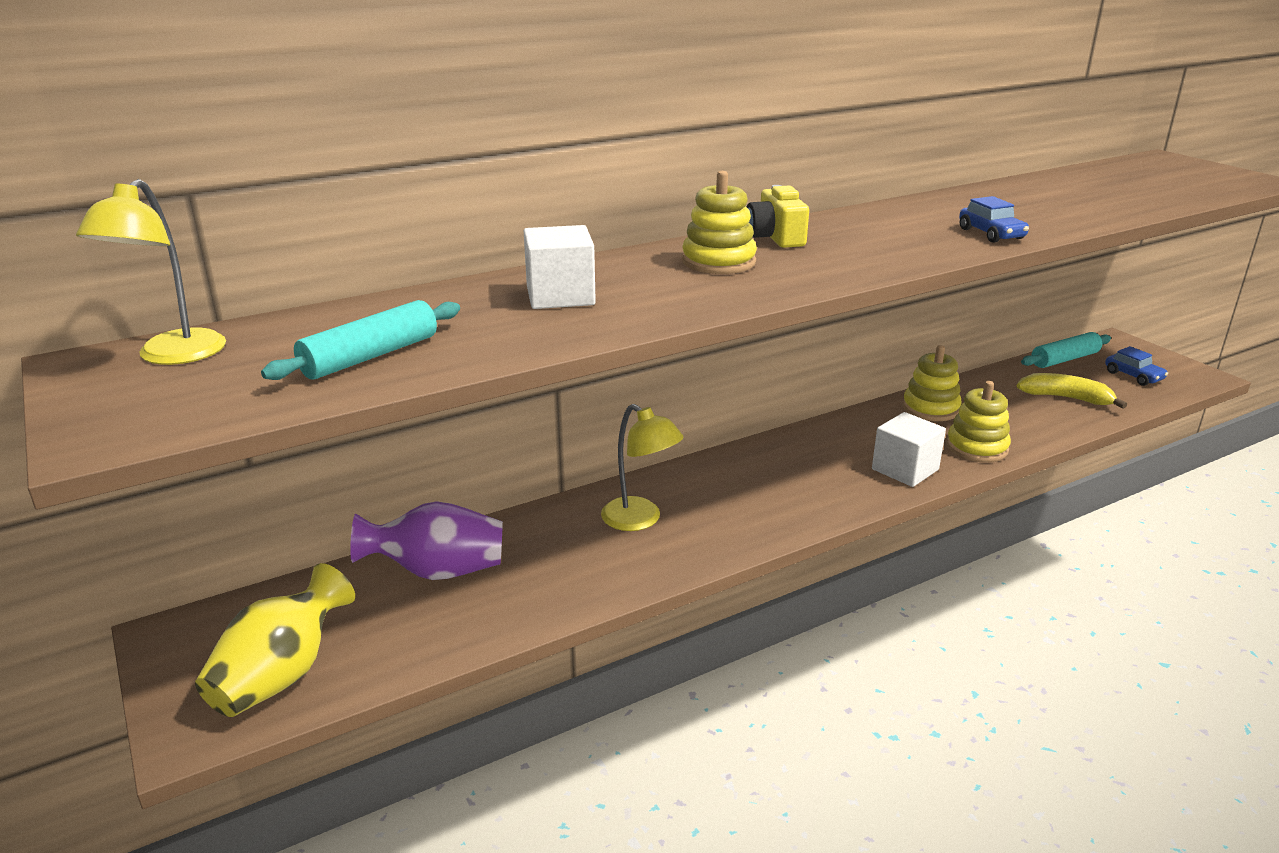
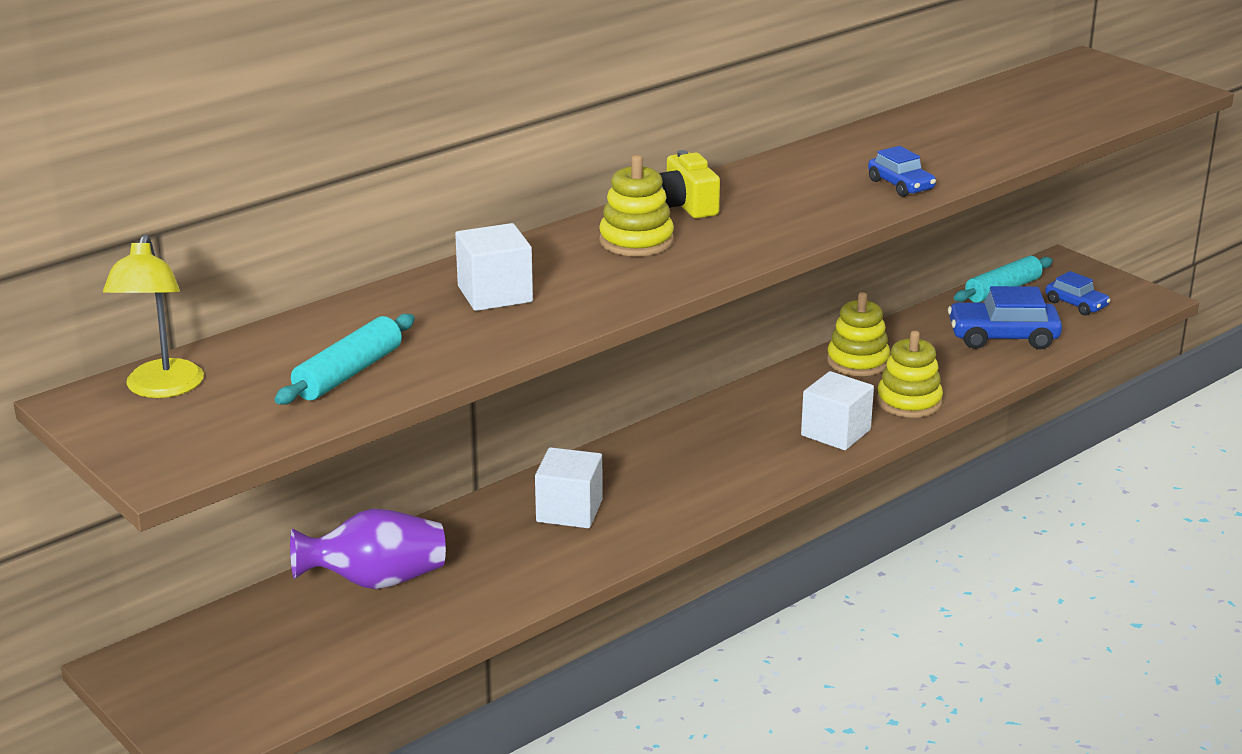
camera: 10 degrees left, 0 degrees up
yellow vase [195,563,355,717] -> none
yellow lamp [601,404,684,531] -> white cube [535,447,603,528]
yellow banana [1017,373,1127,409] -> blue car [948,286,1062,349]

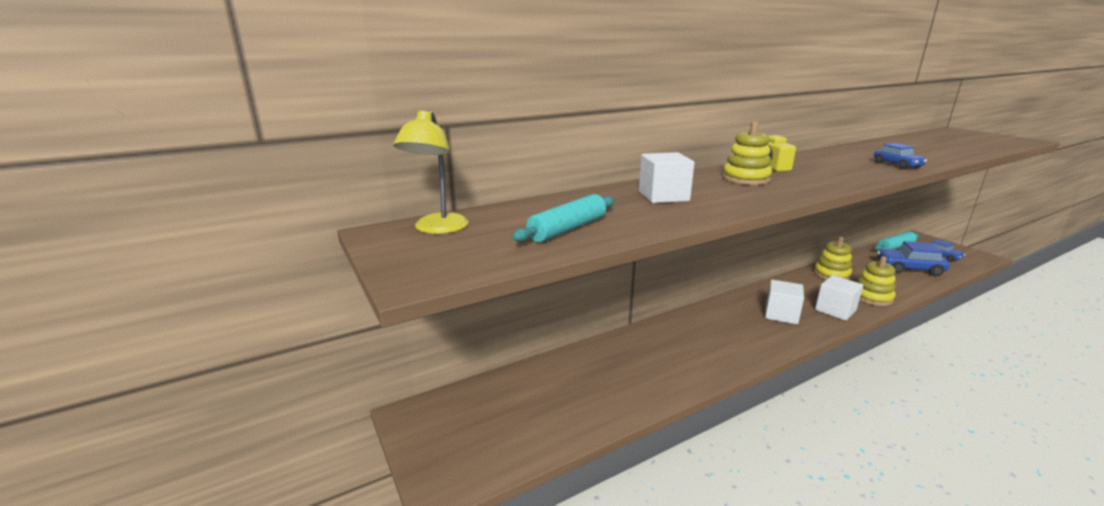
camera: 10 degrees right, 5 degrees down
purple vase [290,508,446,589] -> none
white cube [535,447,603,528] -> white cube moved to [765,280,804,324]

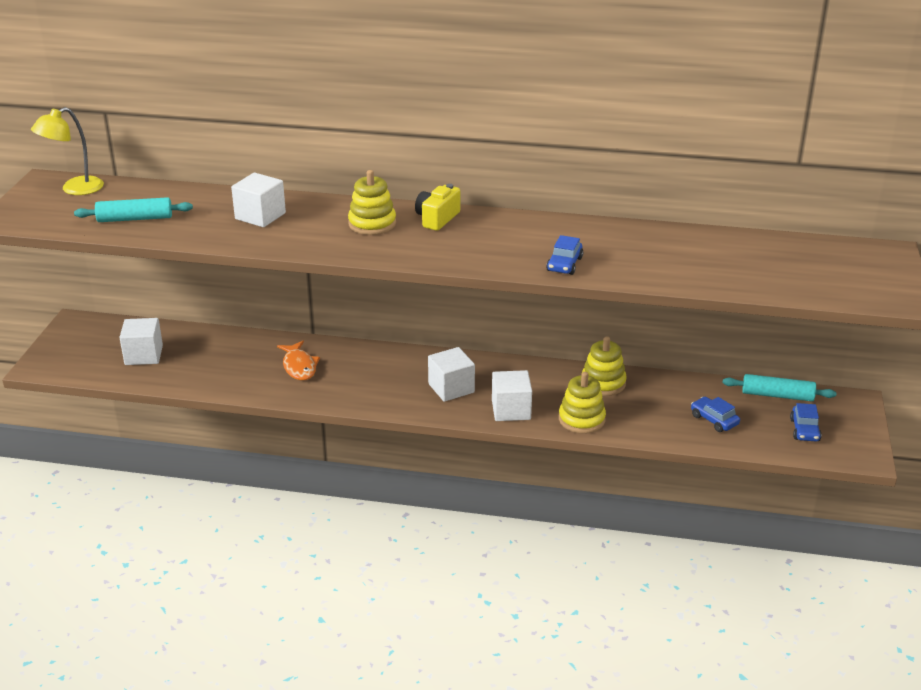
camera: 40 degrees right, 10 degrees up
blue car [877,241,950,276] -> blue car [691,397,740,432], size x0.59
none -> white cube [119,318,163,365]
none -> orange fish [277,341,320,380]

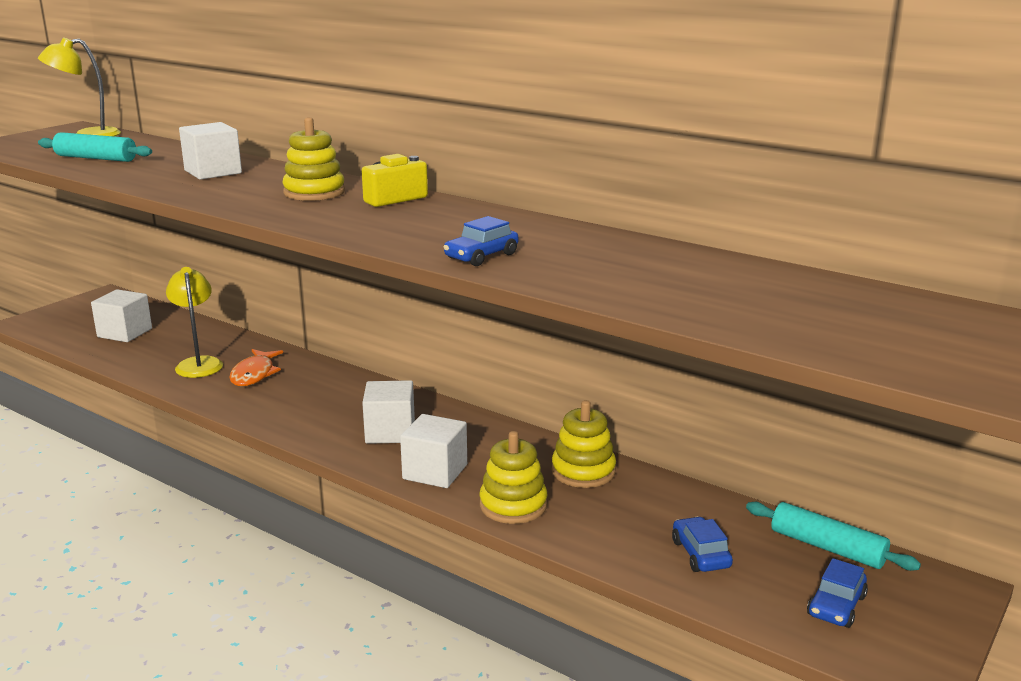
camera: 25 degrees right, 10 degrees down
none -> yellow lamp [166,267,223,378]

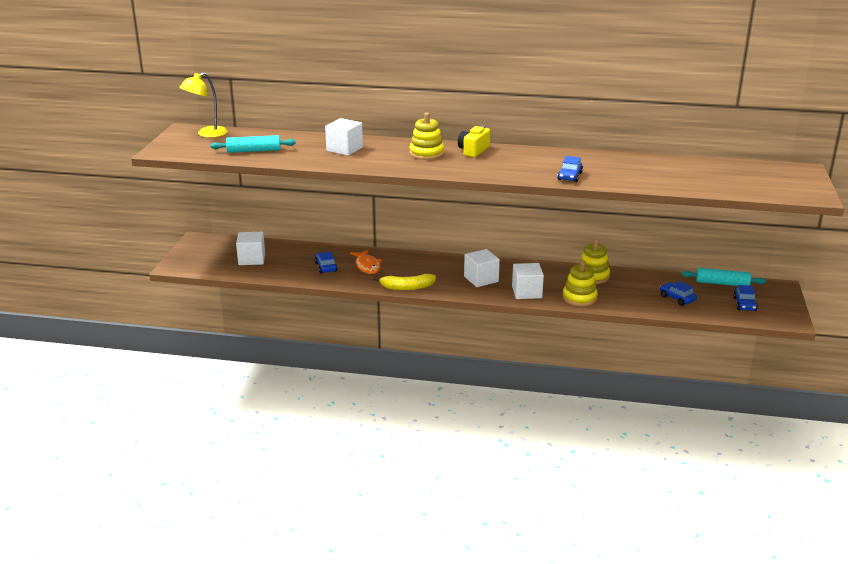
camera: 25 degrees left, 5 degrees up
yellow lamp [166,267,223,378] -> blue car [315,252,338,273]
none -> yellow banana [374,274,436,290]

